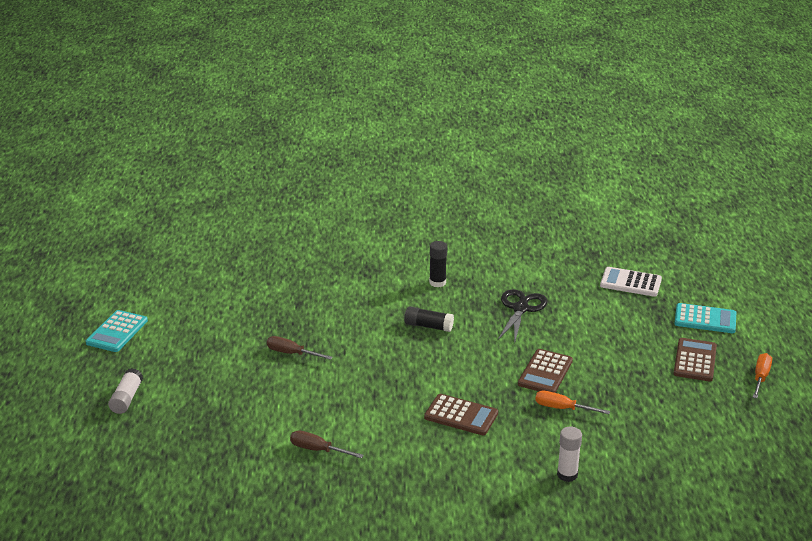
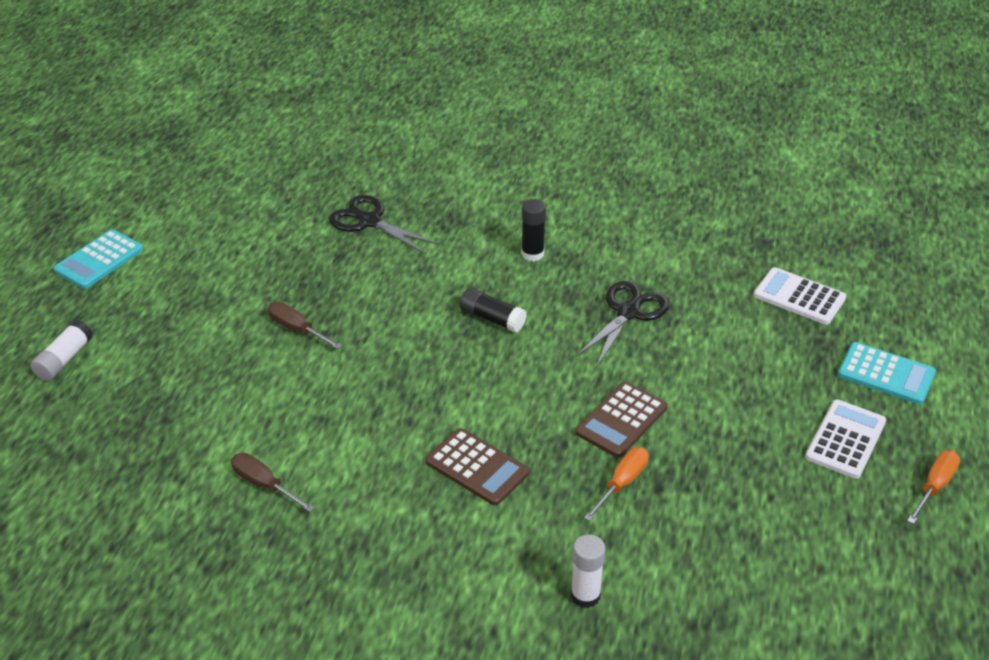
camera: 15 degrees right, 10 degrees up
orange screwdriver [535,391,610,414] -> orange screwdriver turned 90 degrees clockwise [584,447,649,521]
brown calculator [673,338,717,381] -> white calculator [805,399,886,479]
none -> black scissors [329,195,440,255]

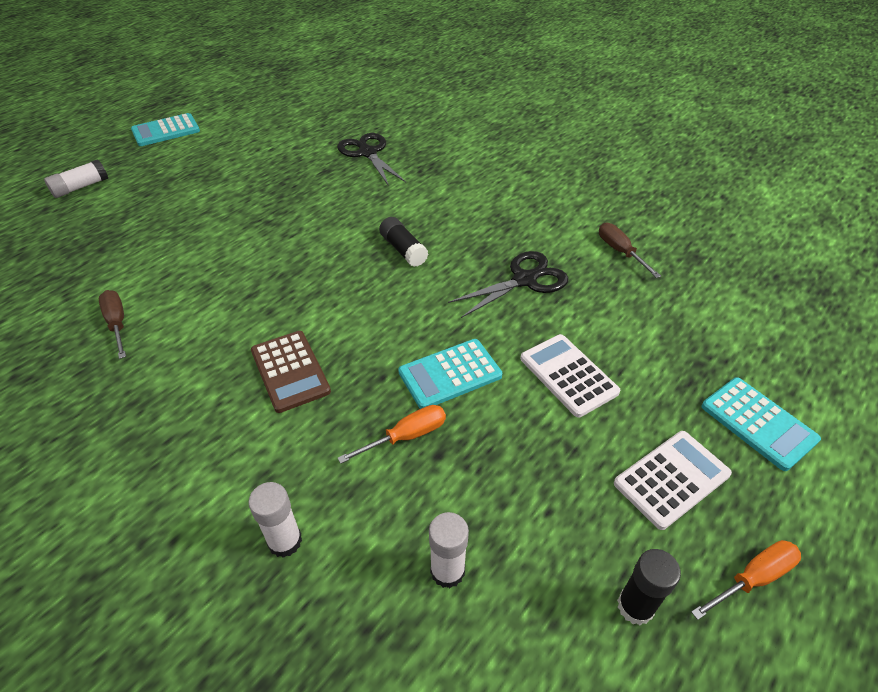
camera: 25 degrees right, 5 degrees up
brown screwdriver [268,302,342,349] -> brown screwdriver moved to [599,223,661,278]
black glue stick [521,199,546,261] -> black glue stick moved to [617,549,681,625]
brown calculator [575,381,668,458] -> turquoise calculator [398,339,502,409]
white calculator [754,267,846,325] -> white calculator moved to [520,334,620,418]
none -> white glue stick [429,512,469,588]

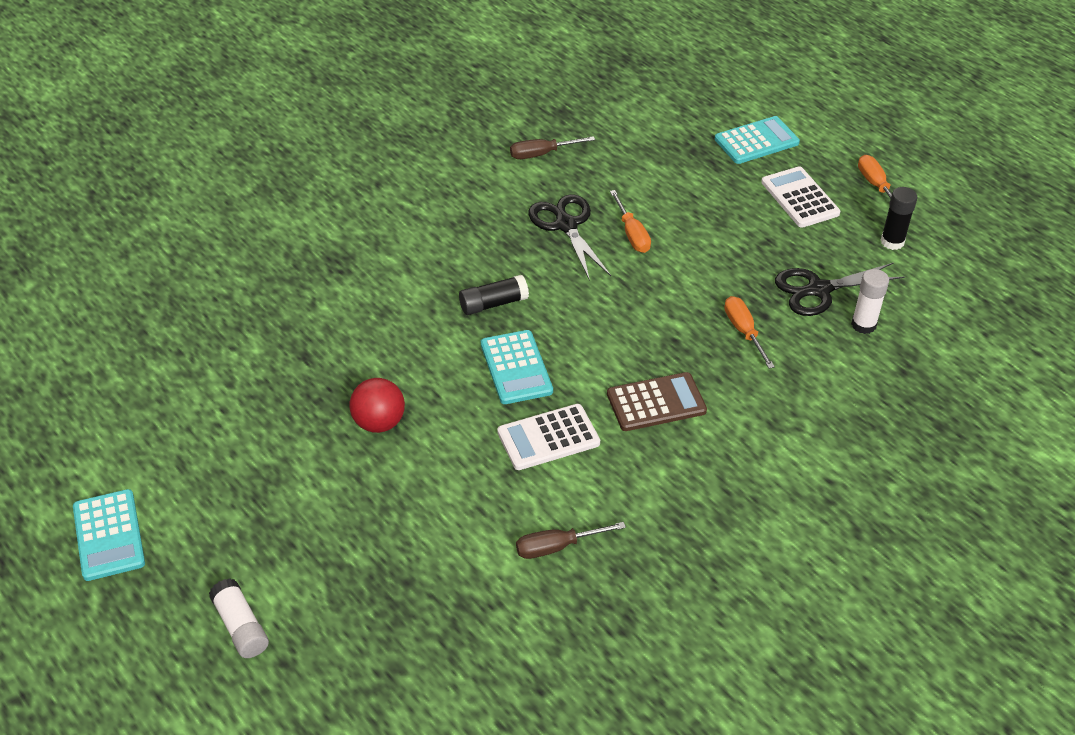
camera: 80 degrees left, 0 degrees up
white glue stick [248,482,302,558] -> none
black scissors [337,133,406,186] -> black scissors moved to [775,263,905,316]
turquoise calculator [398,339,502,409] -> turquoise calculator moved to [481,330,553,404]
white calculator [520,334,620,418] -> white calculator moved to [497,404,600,470]
none -> red ball [349,378,405,433]
none -> orange screwdriver [610,190,651,253]

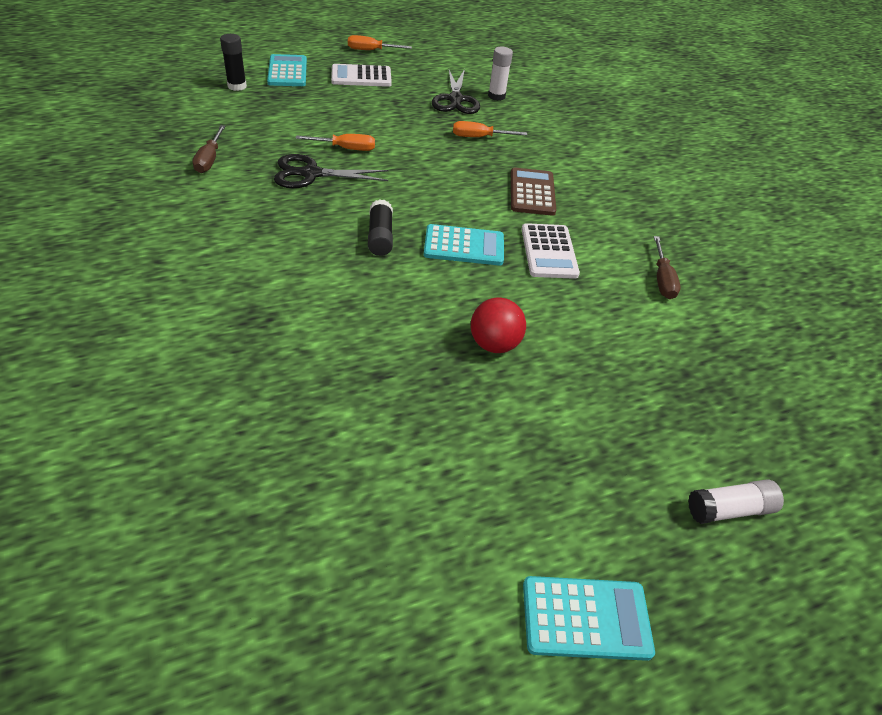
camera: 75 degrees left, 0 degrees up
black glue stick [880,187,917,250] -> black glue stick moved to [220,34,247,91]

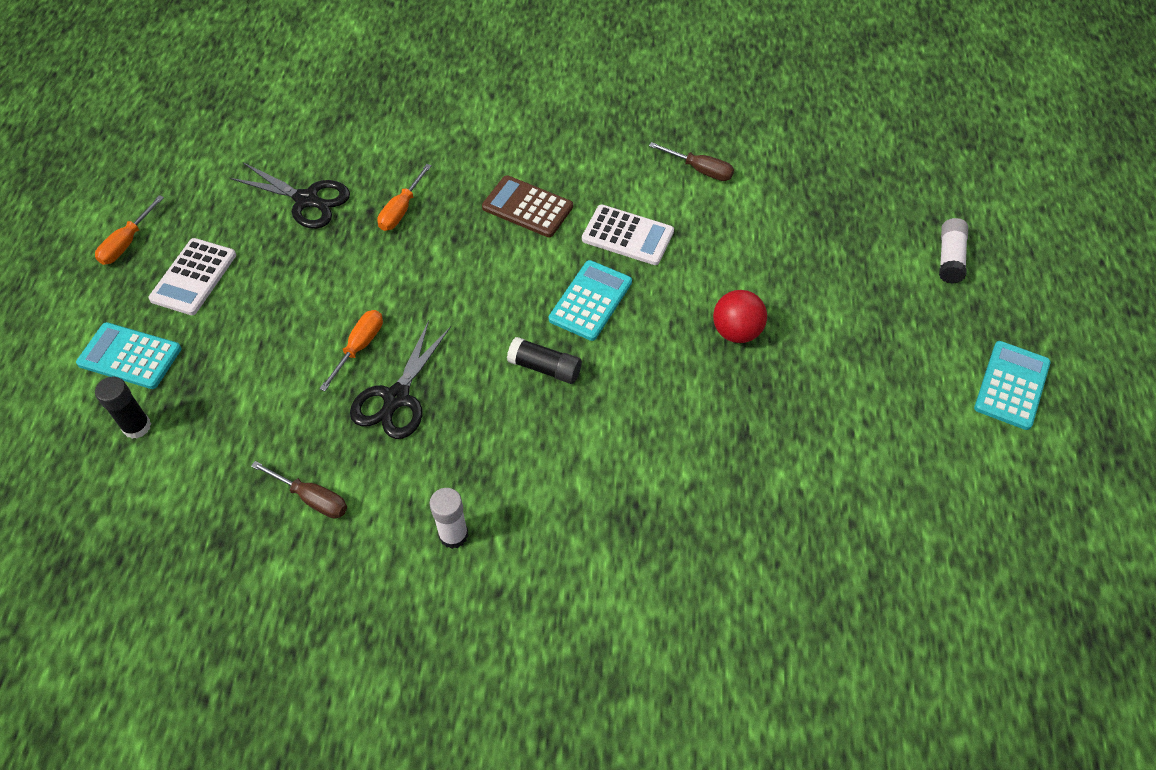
camera: 60 degrees left, 10 degrees up
white glue stick [488,47,513,101] -> white glue stick moved to [430,488,468,549]

